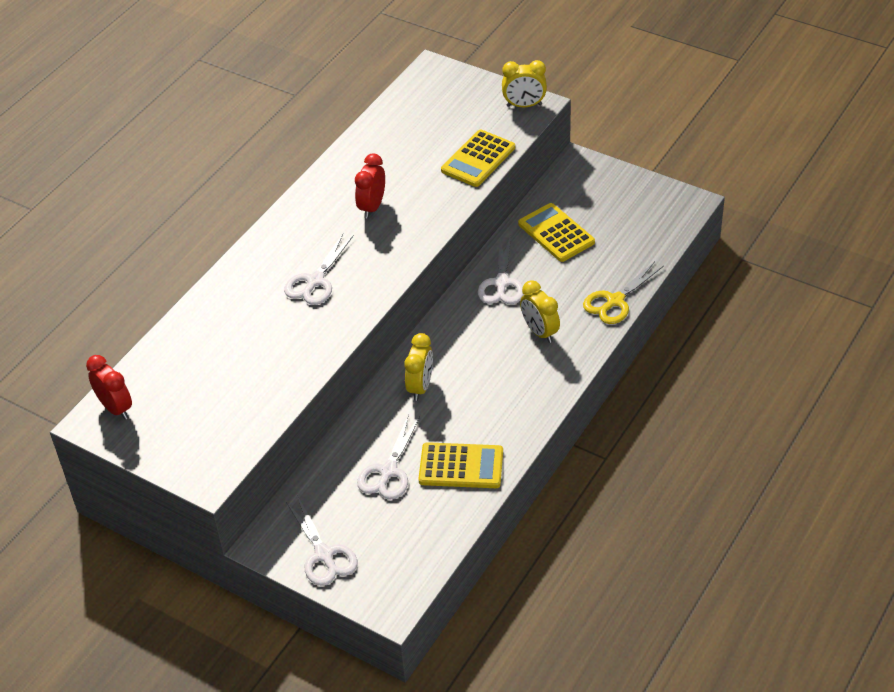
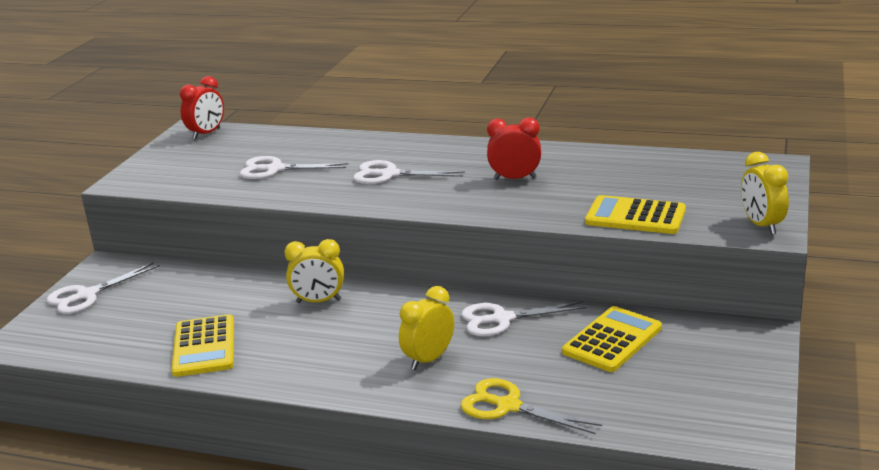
camera: 75 degrees right, 20 degrees down
white scissors [357,414,420,499] -> white scissors moved to [240,156,349,179]

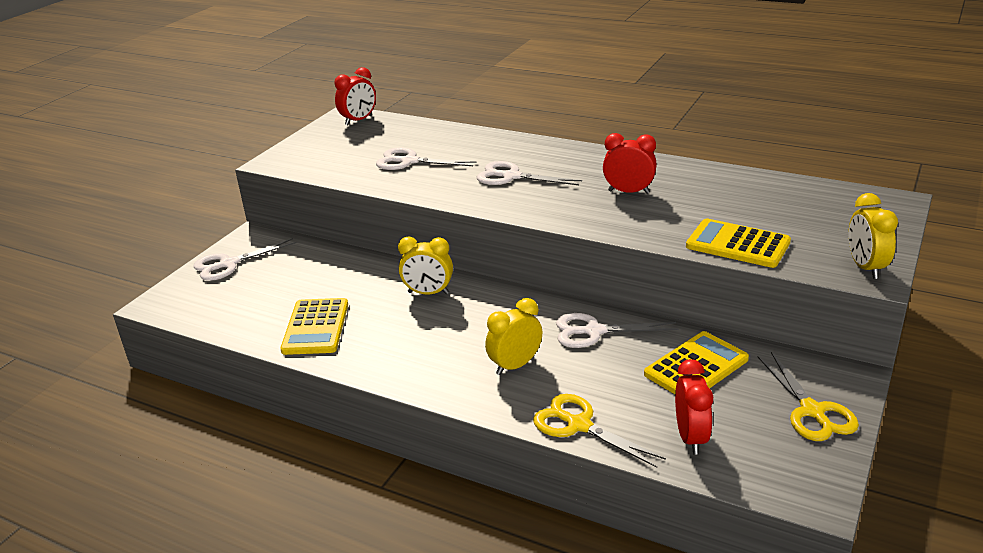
camera: 10 degrees right, 5 degrees up
none -> red clock [675,359,713,455]
none -> yellow scissors [758,352,859,441]

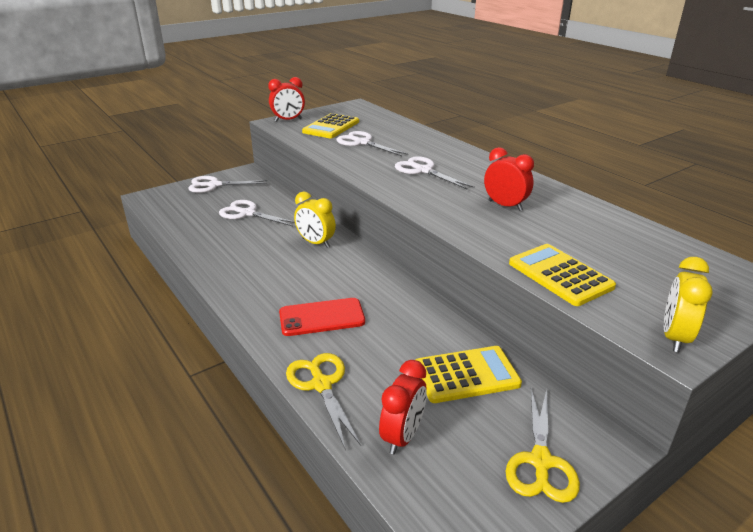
camera: 25 degrees right, 0 degrees up
yellow calculator [280,298,348,355] -> yellow calculator moved to [302,113,359,138]
red clock [335,67,376,125] -> red clock moved to [268,77,305,122]
yellow clock [485,298,542,375] -> red phone [279,298,365,336]
white scissors [556,313,679,348] -> white scissors moved to [219,200,295,226]

